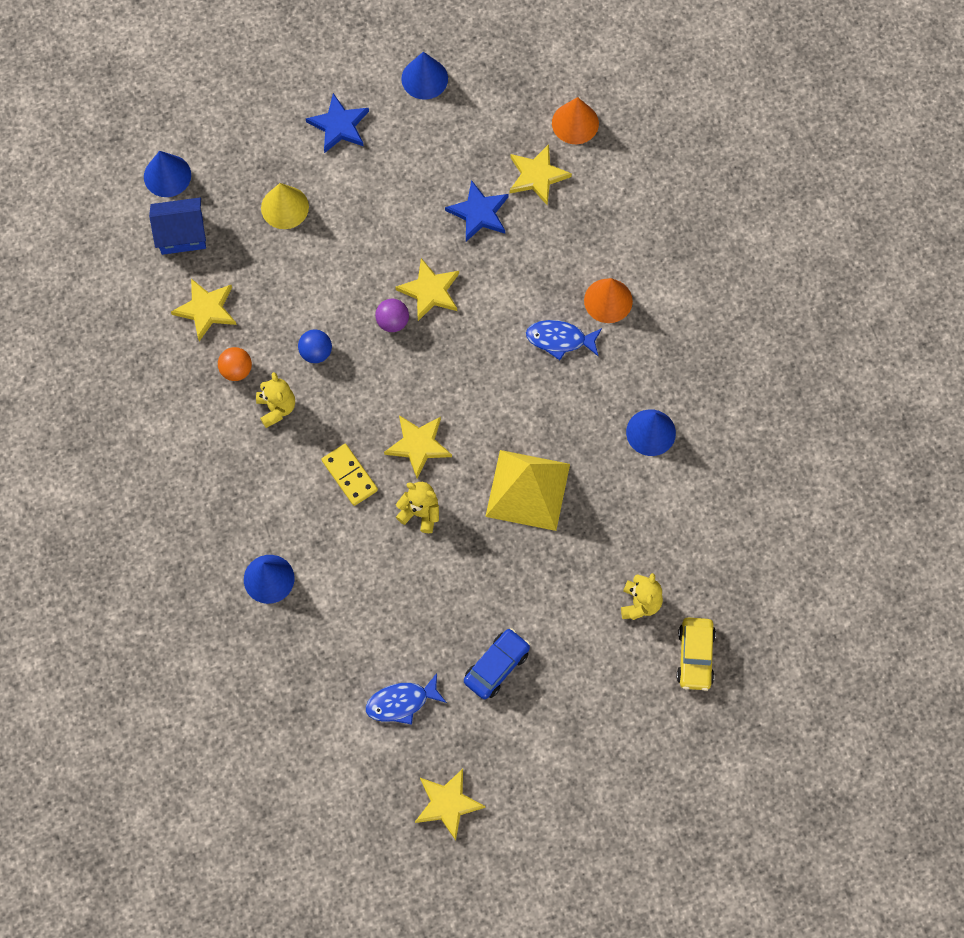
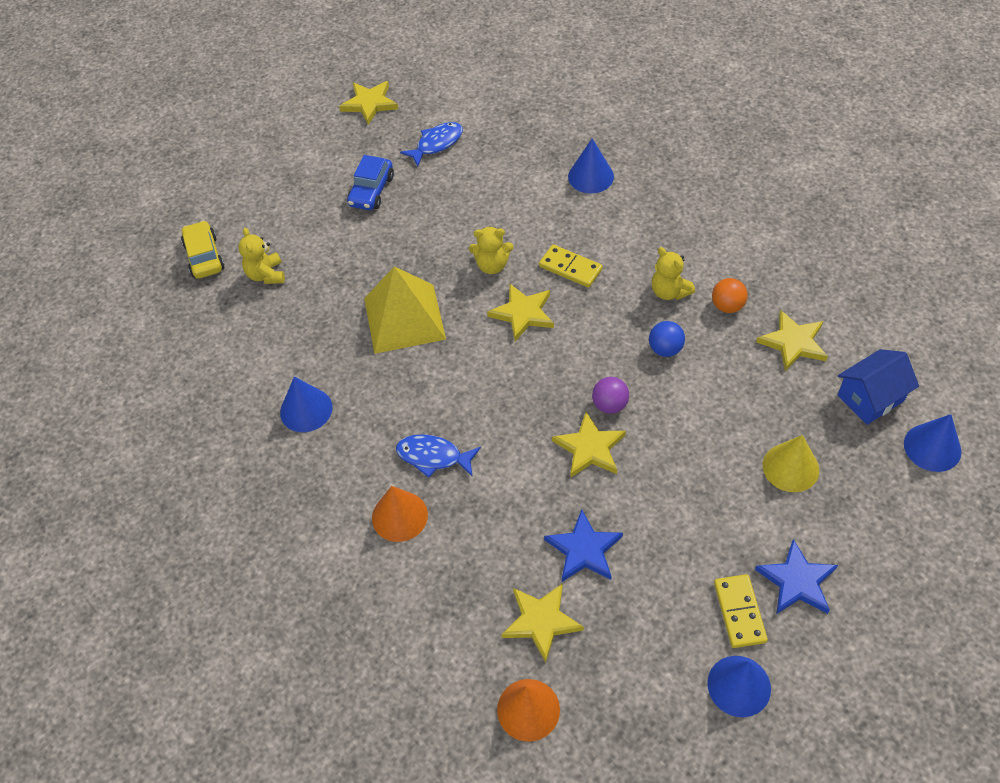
camera: 160 degrees right, 15 degrees down
blue fish [526,320,602,360] -> blue fish turned 150 degrees counterclockwise [396,434,481,478]
none -> yellow domino [714,574,768,648]

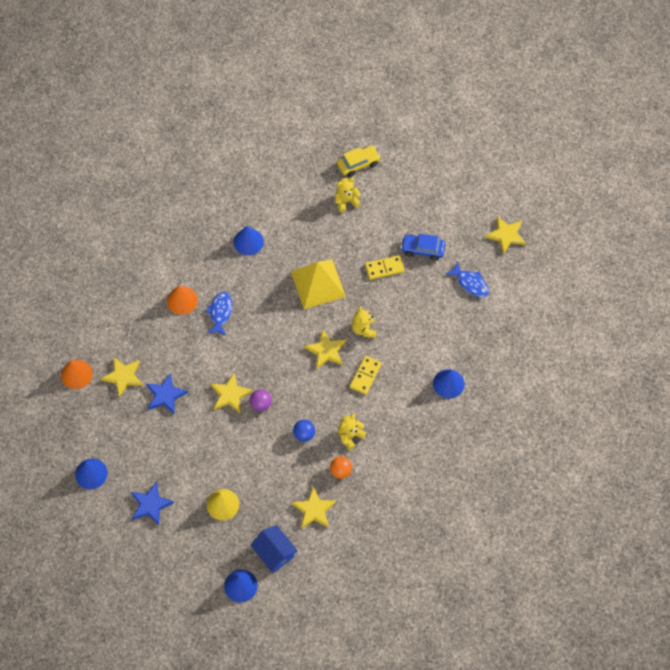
camera: 80 degrees right, 10 degrees up
yellow domino [714,574,768,648] -> yellow domino moved to [365,255,404,280]

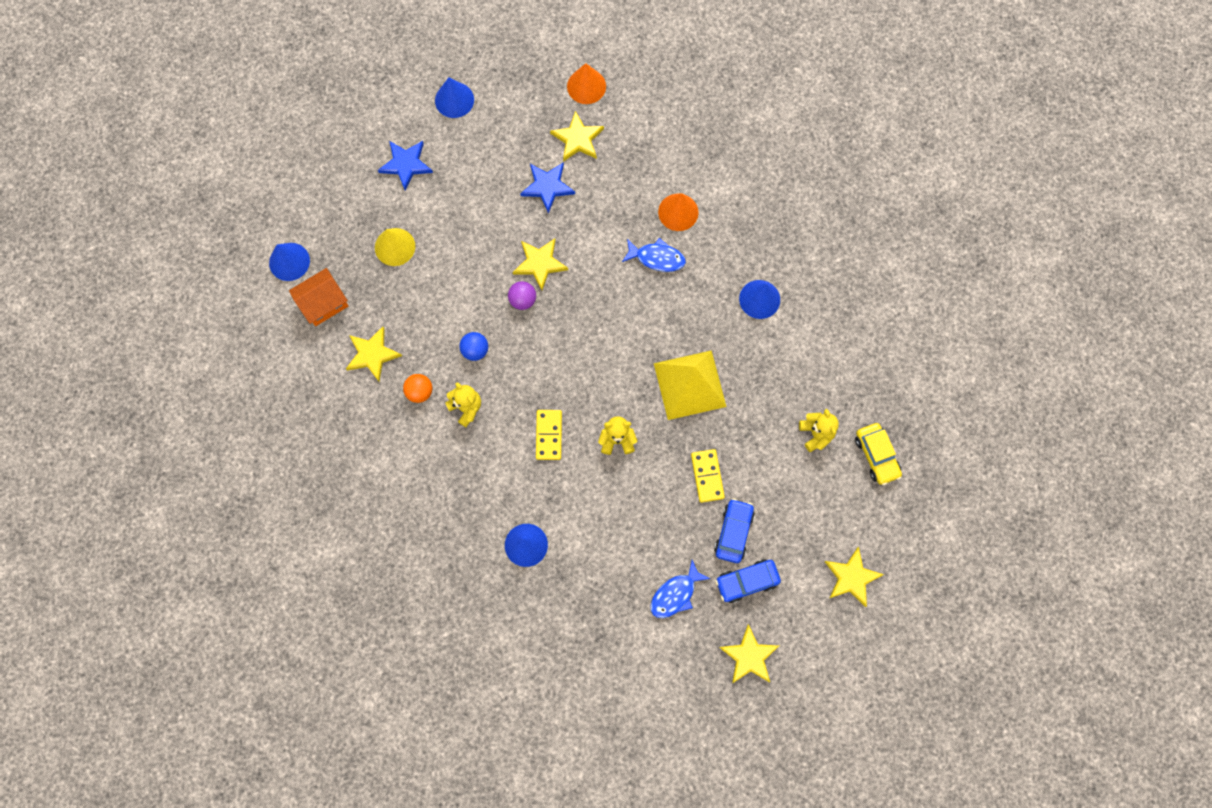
camera: 95 degrees right, 10 degrees up
blue house [250,525,298,573] -> orange house [289,268,348,326]
yellow star [304,330,346,369] -> yellow star moved to [825,547,884,607]
yellow domino [350,356,382,395] -> yellow domino turned 60 degrees clockwise [536,410,562,460]
none -> blue car [715,559,781,603]

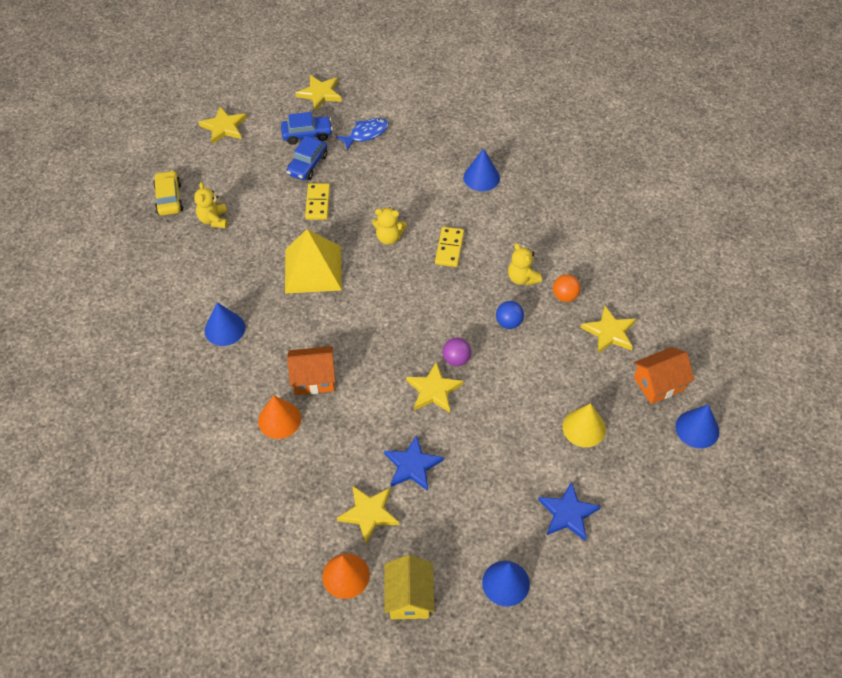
camera: 170 degrees left, 20 degrees down
blue fish [622,238,686,272] -> orange house [287,346,335,395]
none -> yellow house [384,555,434,619]

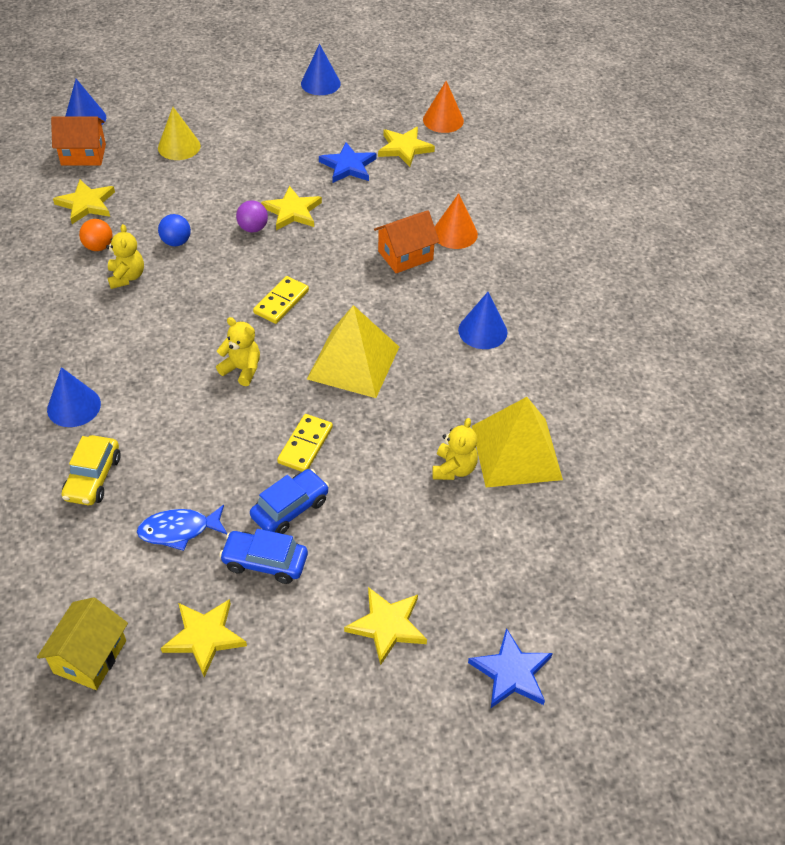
camera: 160 degrees left, 5 degrees down
yellow car [153,170,183,216] -> yellow car moved to [62,435,120,505]
orange house [287,346,335,395] -> orange house turned 45 degrees counterclockwise [374,210,440,273]
yellow house [384,555,434,619] -> yellow house moved to [37,597,128,690]
yellow domino [435,227,464,267] -> yellow domino moved to [253,276,309,324]
blue star [538,482,601,541] -> blue star moved to [468,628,553,708]
none -> yellow pyramid [472,397,563,487]

